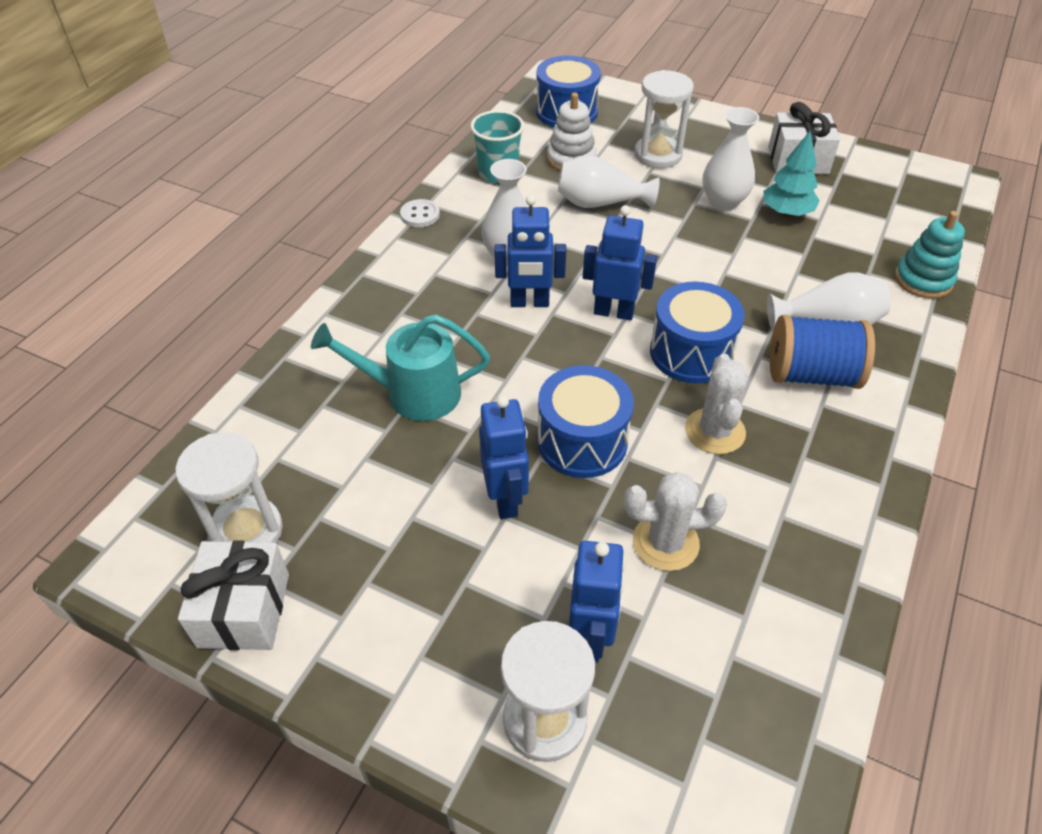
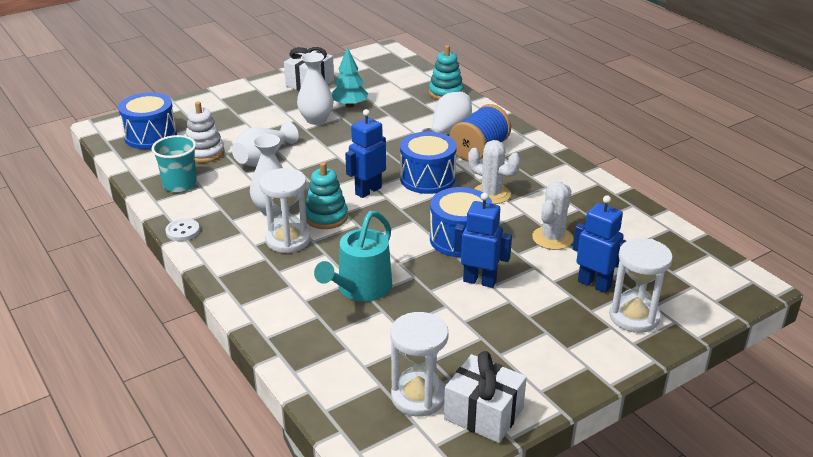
camera: 60 degrees left, 15 degrees down
blue robot [494,195,566,307] -> turquoise stacking toy [305,162,348,229]
white hourglass [634,70,694,168] -> white hourglass moved to [259,168,311,253]

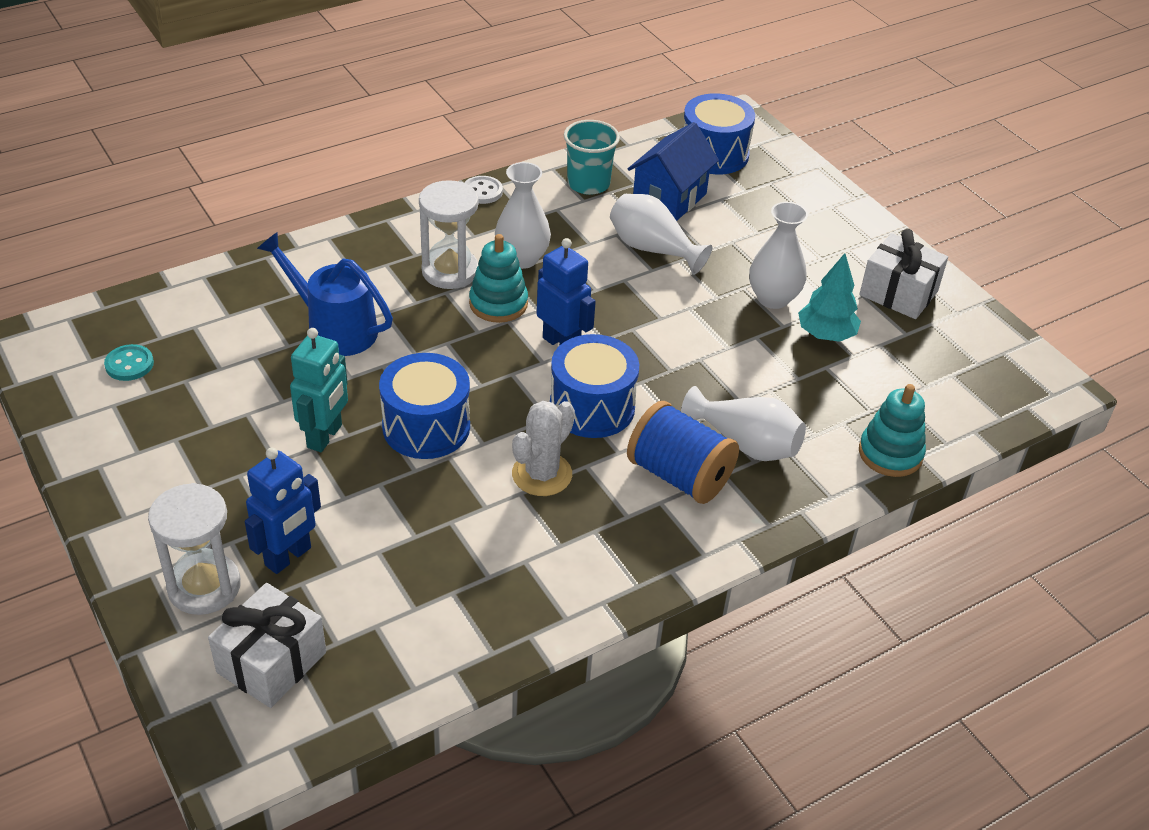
camera: 90 degrees right, 10 degrees up
white stacking toy [186,101,225,163] -> blue house [628,122,719,221]
turquoise watering can [314,211,392,302] -> blue watering can [257,232,393,356]
white hourglass [390,312,448,416] -> turquoise button [104,344,154,381]
white gift [444,351,527,443] -> white gift moved to [208,583,326,708]
blue robot [454,193,512,288] -> turquoise robot [290,328,348,452]
white cactus [532,182,574,250] -> none

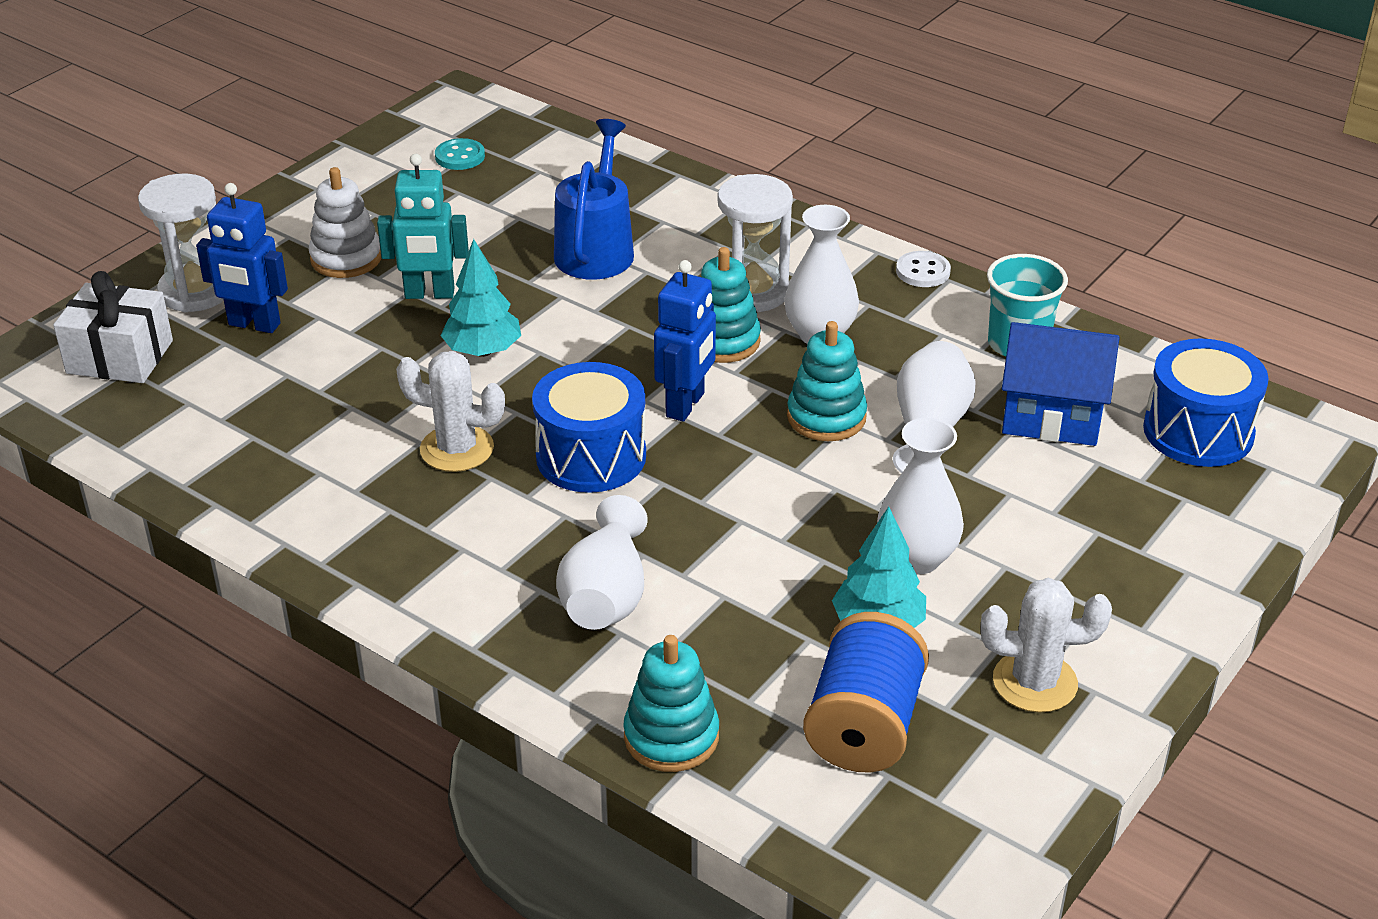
camera: 70 degrees right, 5 degrees down
blue drum [379,353,470,459] -> turquoise tree [440,239,521,357]
blue spool [627,401,739,504] -> blue spool moved to [803,612,929,773]
white gift [859,229,948,319] -> white cactus [981,578,1112,713]
none -> white stacking toy [309,167,381,278]
none -> turquoise stacking toy [787,321,867,441]

